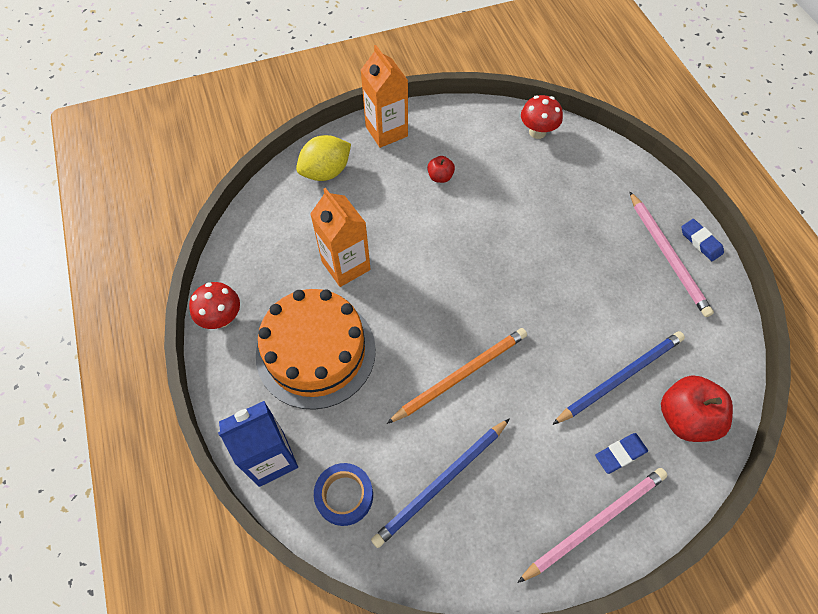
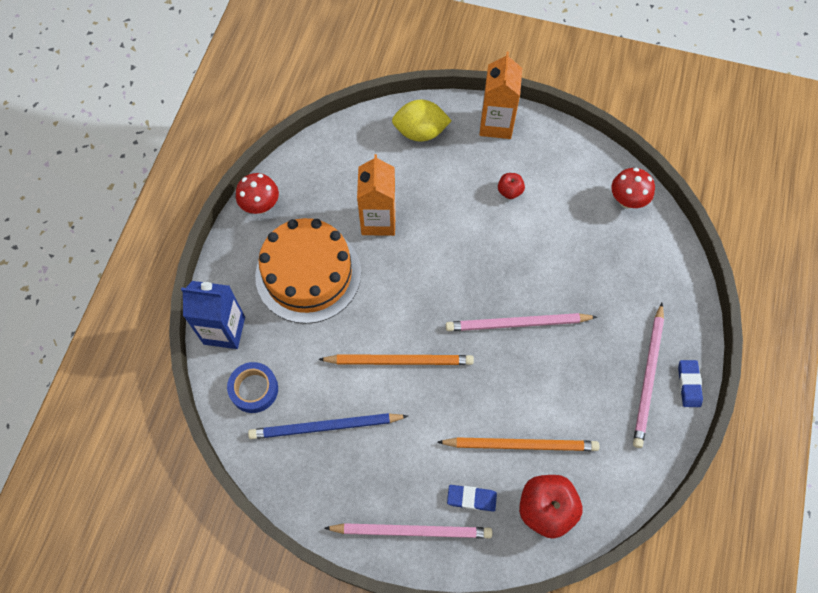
camera: 35 degrees right, 5 degrees up
blue pencil [552,331,685,425] -> orange pencil [437,437,600,451]
none -> pink pencil [446,313,597,331]

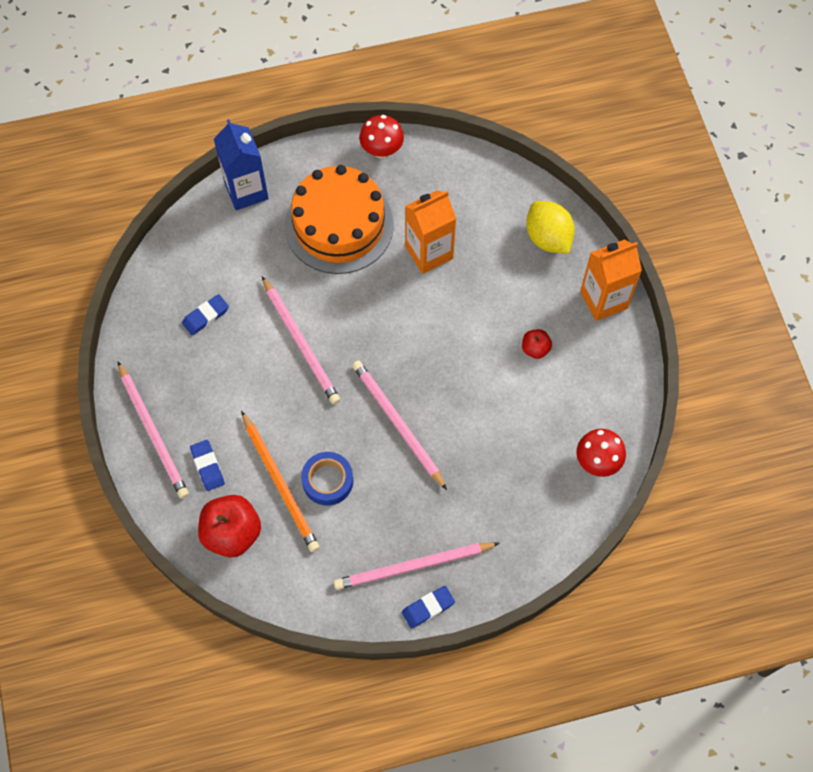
camera: 60 degrees right, 0 degrees up
blue tape [227,362,278,413] -> blue tape moved to [301,452,353,506]
blue pencil [248,413,408,439] -> blue eraser [182,294,229,335]
orange pencil [318,354,474,365] -> pink pencil [262,276,340,404]

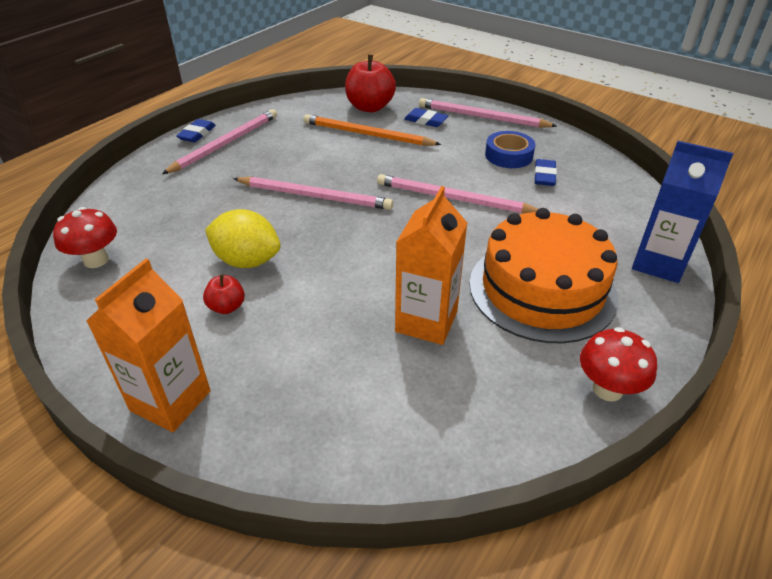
camera: 140 degrees right, 25 degrees down
blue tape [301,452,353,506] -> blue tape moved to [485,131,535,168]
yellow lemon [526,201,575,254] -> yellow lemon moved to [205,209,281,268]

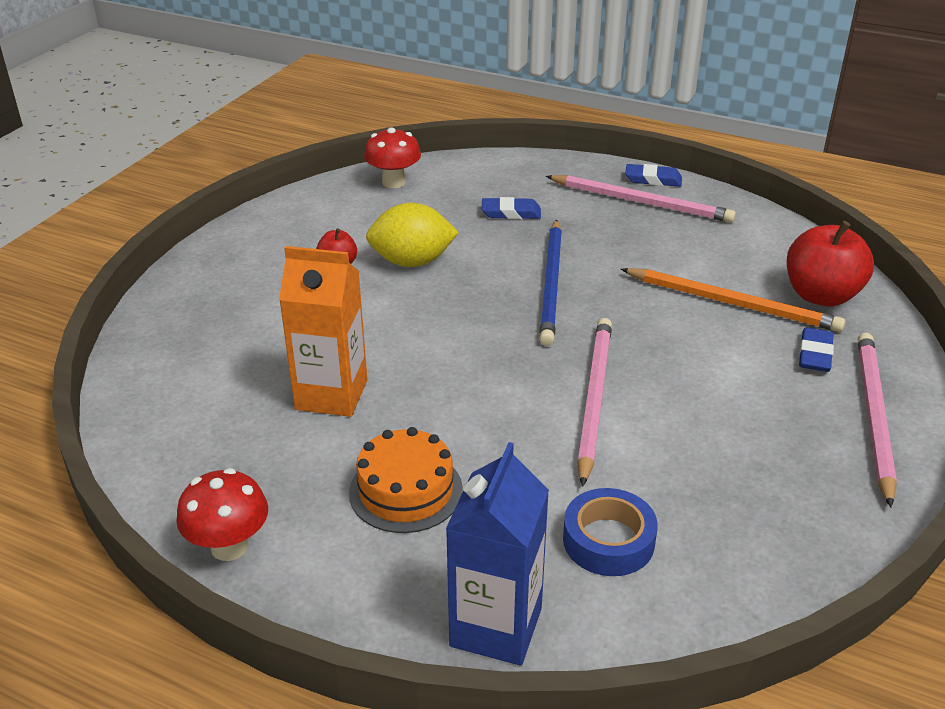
camera: 80 degrees right, 5 degrees down
orange carton [86,259,211,432] -> none
yellow lemon [205,209,281,268] -> yellow lemon turned 75 degrees clockwise [366,203,459,267]
pink pencil [233,177,393,210] -> blue pencil [539,219,562,346]
orange pencil [303,114,441,146] -> orange pencil turned 105 degrees clockwise [621,268,845,332]
orange cake [469,208,618,343] -> orange cake [349,427,463,533], size x0.56
blue tape [485,131,535,168] -> blue tape moved to [563,488,658,576]
blue eraser [534,159,557,186] -> blue eraser moved to [482,197,541,219]

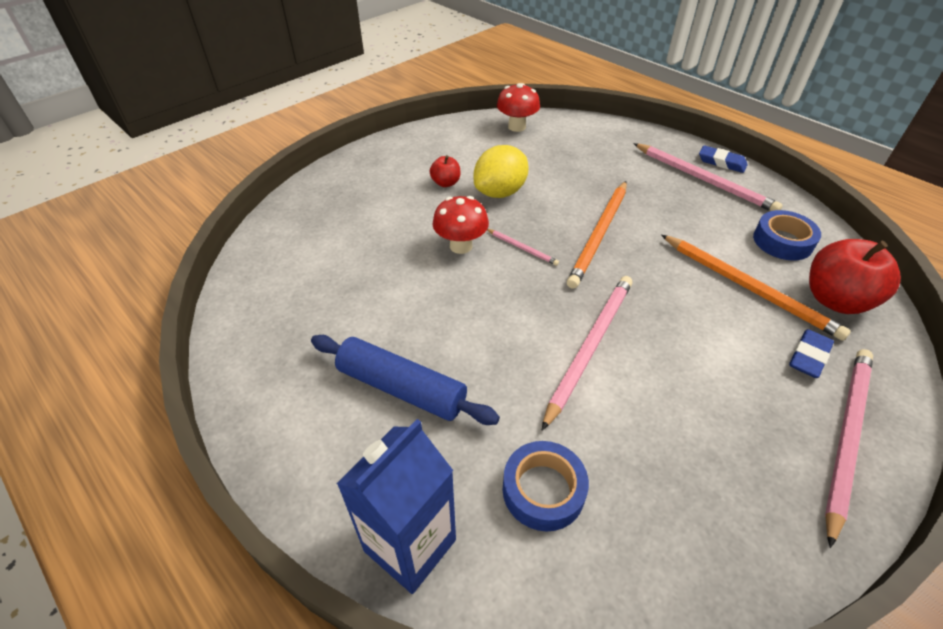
camera: 20 degrees right, 10 degrees up
red mushroom [176,468,268,561] -> red mushroom moved to [433,196,489,254]
orange carton [279,246,367,417] -> none
orange cake [349,427,463,533] -> blue rolling pin [311,335,500,425]
yellow lemon [366,203,459,267] -> yellow lemon turned 60 degrees counterclockwise [474,145,529,198]
blue eraser [482,197,541,219] -> none
blue pencil [539,219,562,346] -> orange pencil [567,181,627,289]
none -> pink pencil [487,229,559,266]
none -> blue tape [753,210,821,261]

